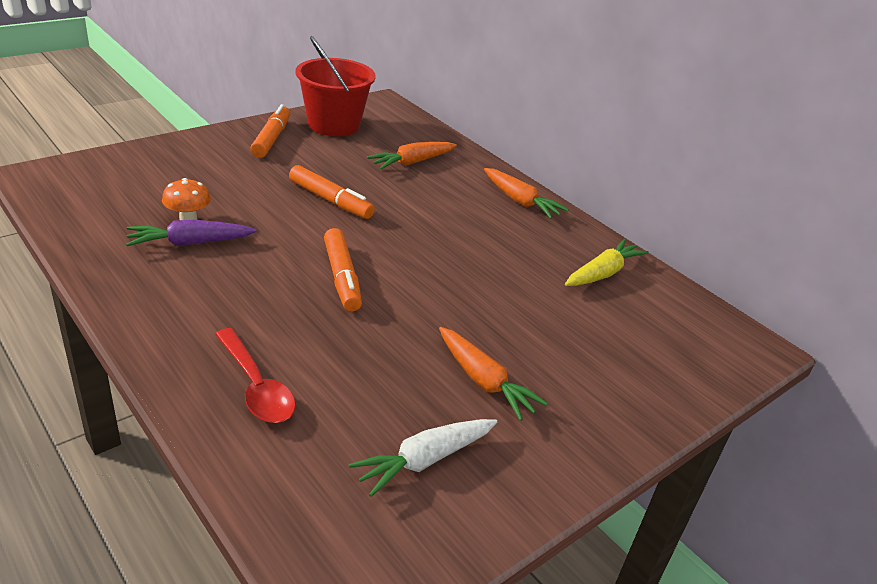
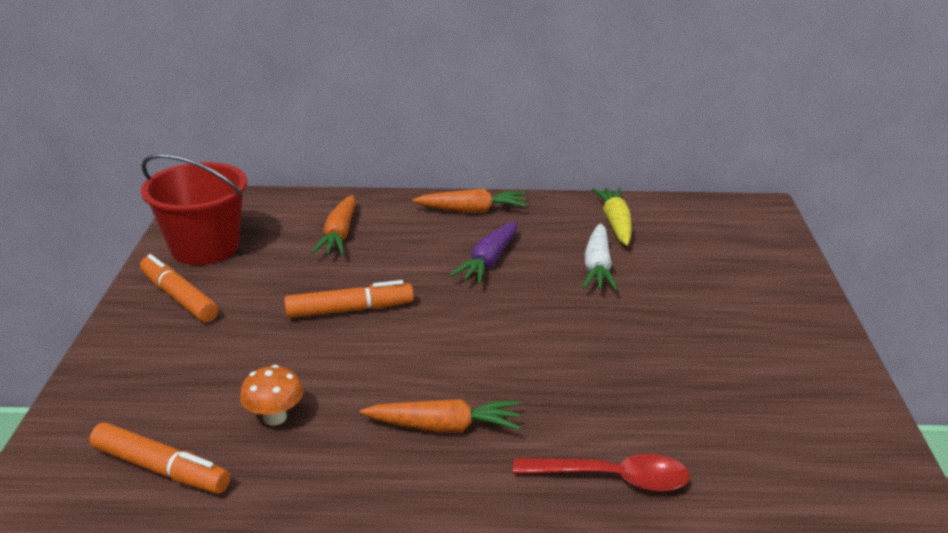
camera: 45 degrees left, 5 degrees down
purple carrot [126,220,256,246] -> purple carrot moved to [449,221,518,284]
orange marker [324,228,362,311] -> orange marker moved to [89,422,230,494]
white carrot [349,419,497,497] -> white carrot moved to [582,223,618,290]
orange carrot [439,327,548,421] -> orange carrot moved to [360,399,521,432]

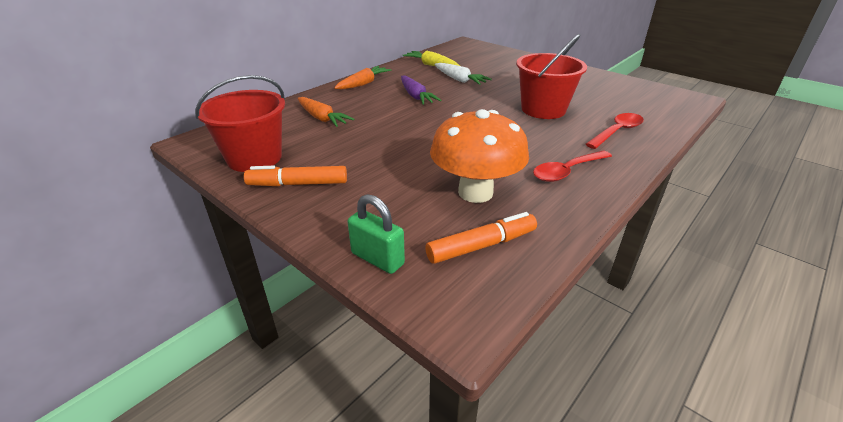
camera: 50 degrees left, 5 degrees up
orange mushroom [240,365,303,425] -> orange mushroom [430,109,529,203], size x2.20
orange marker [284,280,414,318] -> none
orange carrot [360,399,521,432] -> none
none -> green padlock [347,194,405,274]
none -> red bucket [516,34,587,119]
none -> red spoon [533,150,612,182]

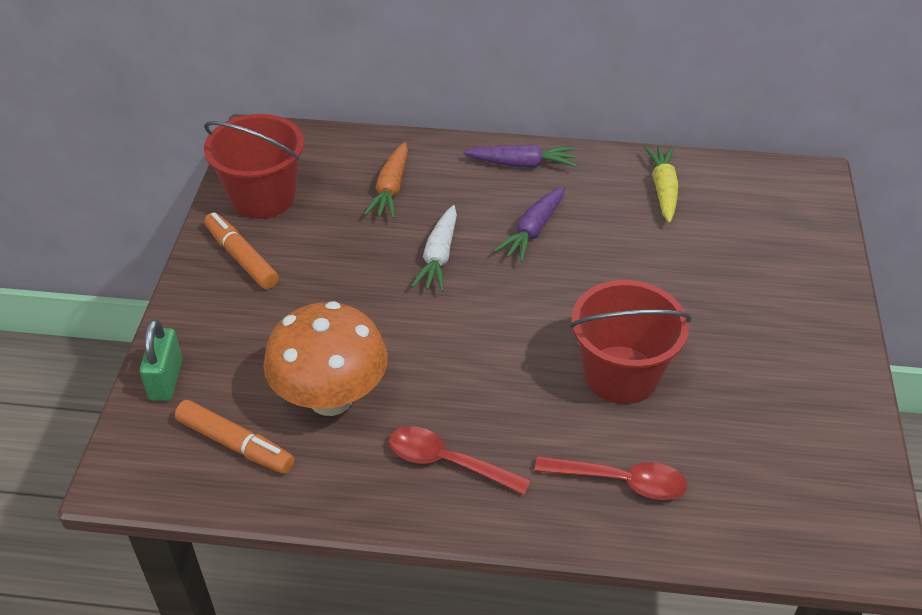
camera: 55 degrees right, 10 degrees up
orange carrot [334,66,392,89] -> purple carrot [463,145,577,168]
white carrot [434,63,492,85] -> white carrot moved to [411,205,457,292]

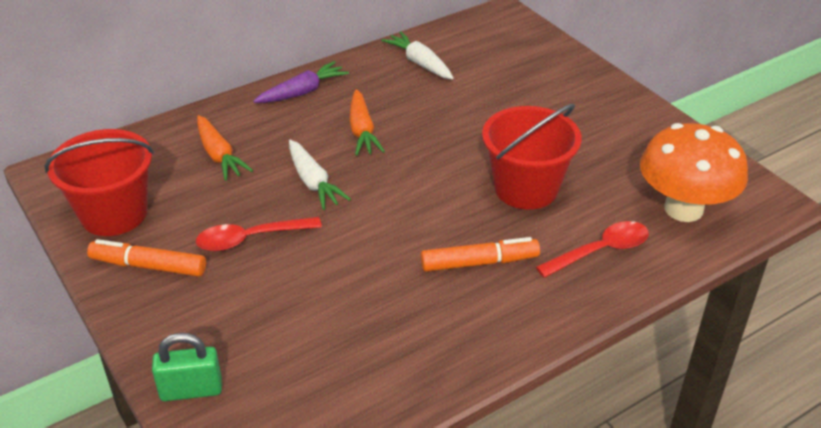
camera: 40 degrees left, 5 degrees down
green padlock [139,319,183,401] -> green padlock turned 60 degrees counterclockwise [152,333,222,401]
orange marker [175,400,294,474] -> orange marker moved to [421,237,540,272]
orange mushroom [263,301,388,416] -> orange mushroom moved to [640,123,748,222]
red spoon [389,426,531,495] -> red spoon moved to [196,217,322,251]
purple carrot [494,186,565,262] -> orange carrot [349,89,385,156]
yellow carrot [644,146,679,223] -> white carrot [381,31,454,79]

